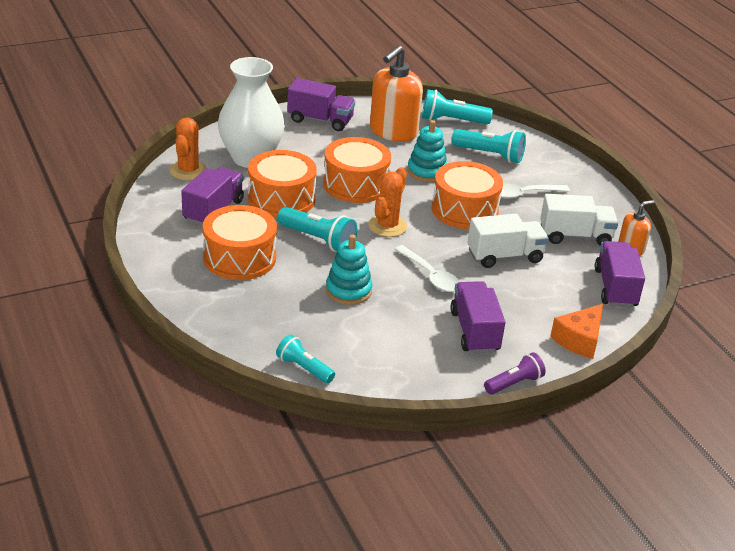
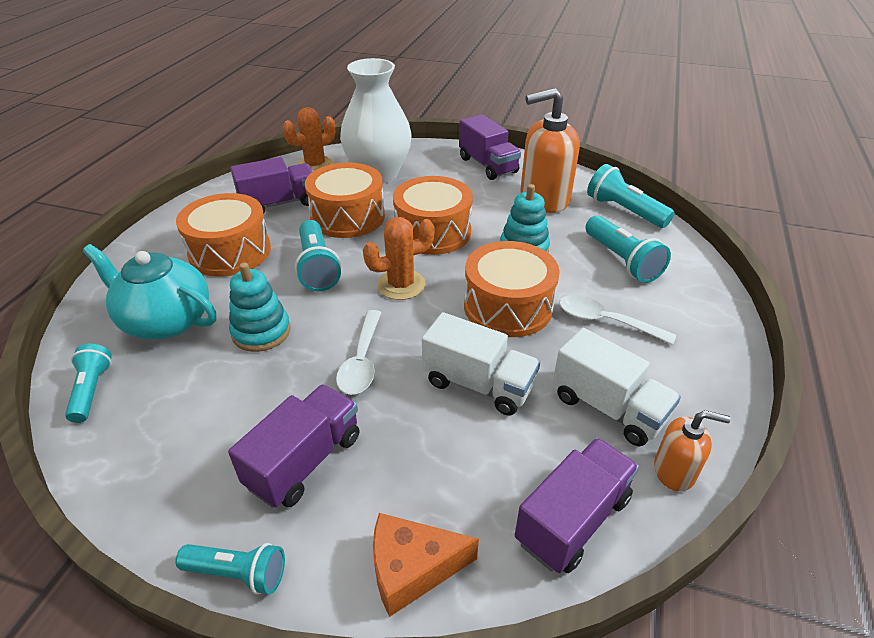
camera: 45 degrees right, 5 degrees up
purple flashlight [484,352,546,394] -> turquoise flashlight [175,543,285,595]
none -> turquoise teapot [83,244,217,339]

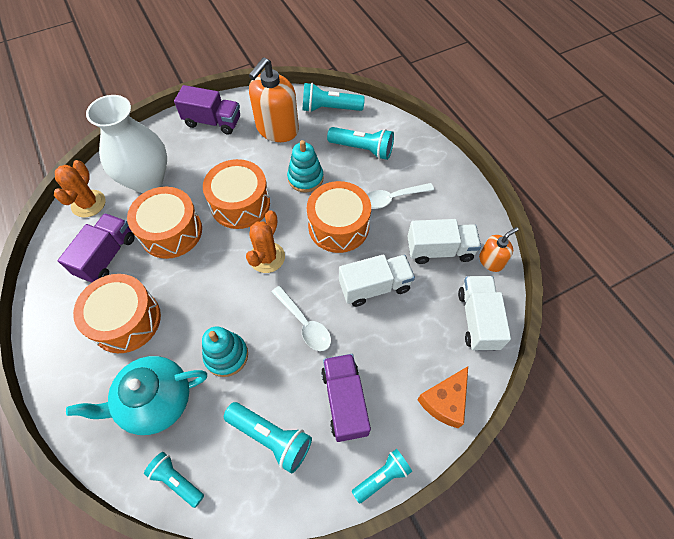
camera: 45 degrees left, 20 degrees up
turquoise flashlight [295,220,341,291] -> turquoise flashlight moved to [224,402,312,473]
purple truck [515,438,639,573] -> white truck [458,276,511,351]

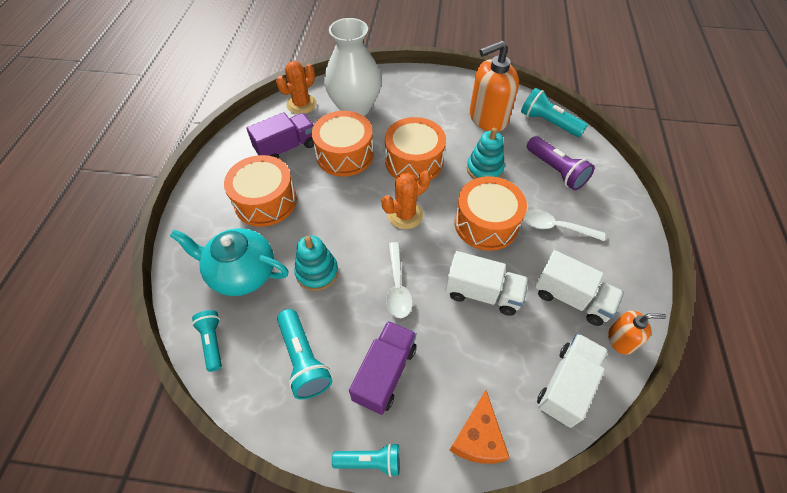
camera: 35 degrees right, 5 degrees down
purple truck [174,85,240,135] -> none
turquoise flashlight [327,127,394,160] -> purple flashlight [527,136,595,190]
orange cheese [417,366,468,428] -> orange cheese turned 60 degrees counterclockwise [449,390,510,464]

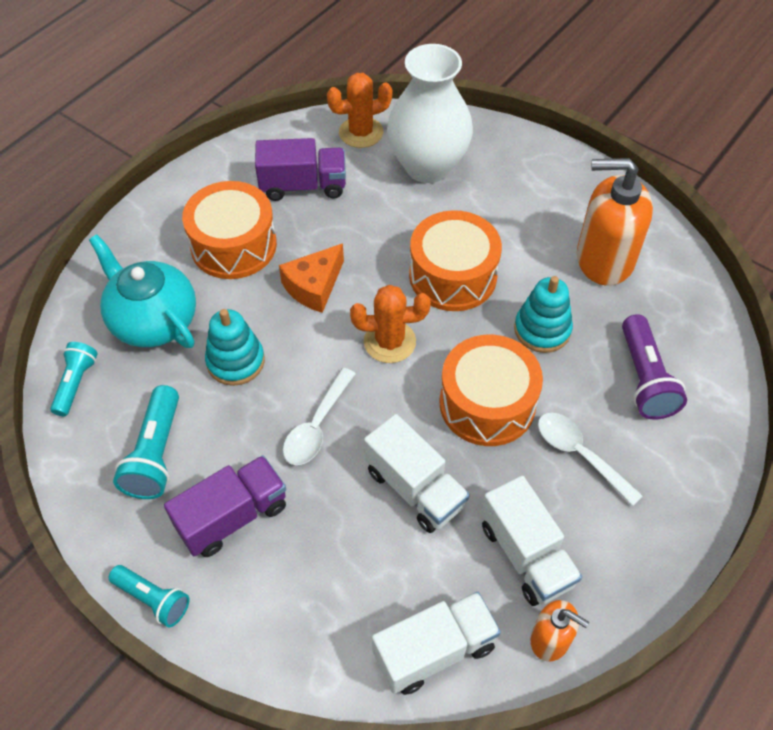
camera: 30 degrees right, 0 degrees up
orange drum [312,111,374,177] -> none
orange cheese [449,390,510,464] -> orange cheese moved to [279,243,344,313]
turquoise flashlight [521,88,588,137] -> none

